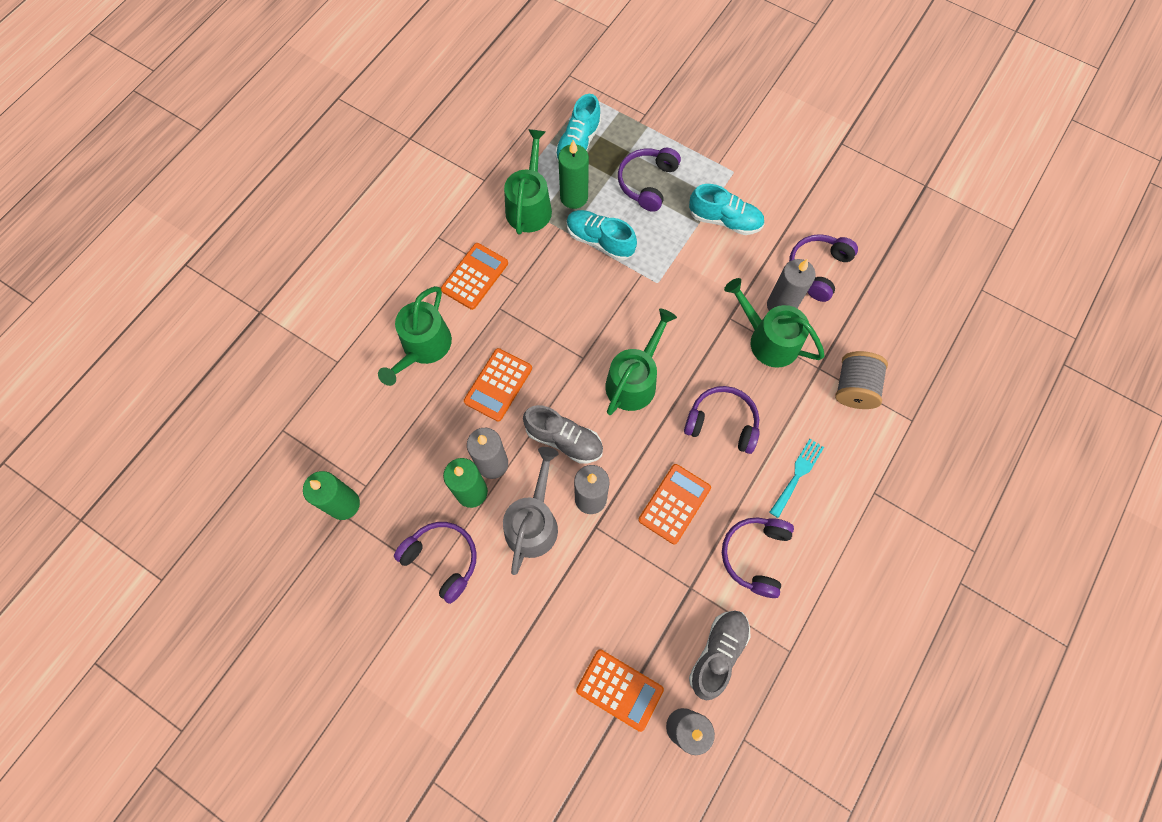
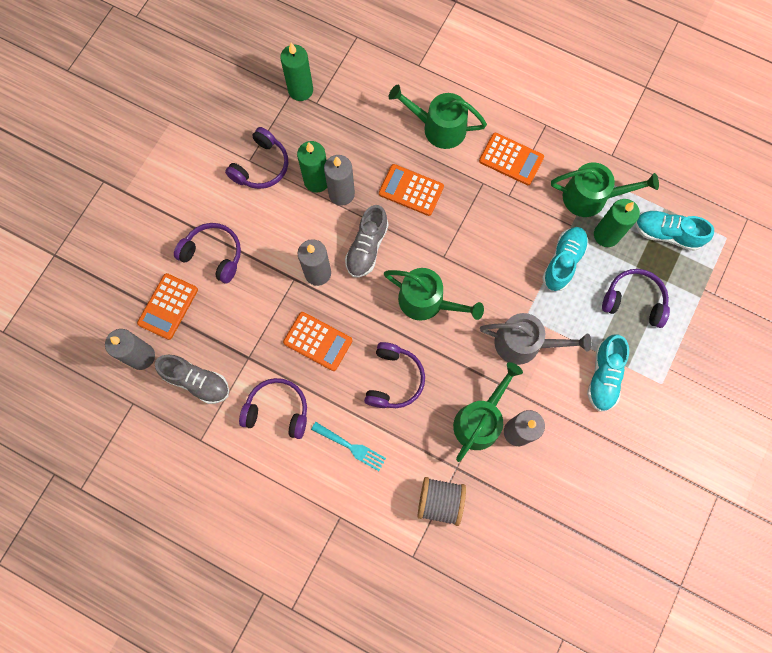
camera: 85 degrees right, 5 degrees up
grey watering can [503,447,559,575] -> grey watering can moved to [480,313,592,365]
purple headphones [789,234,858,302] -> purple headphones moved to [174,223,241,284]

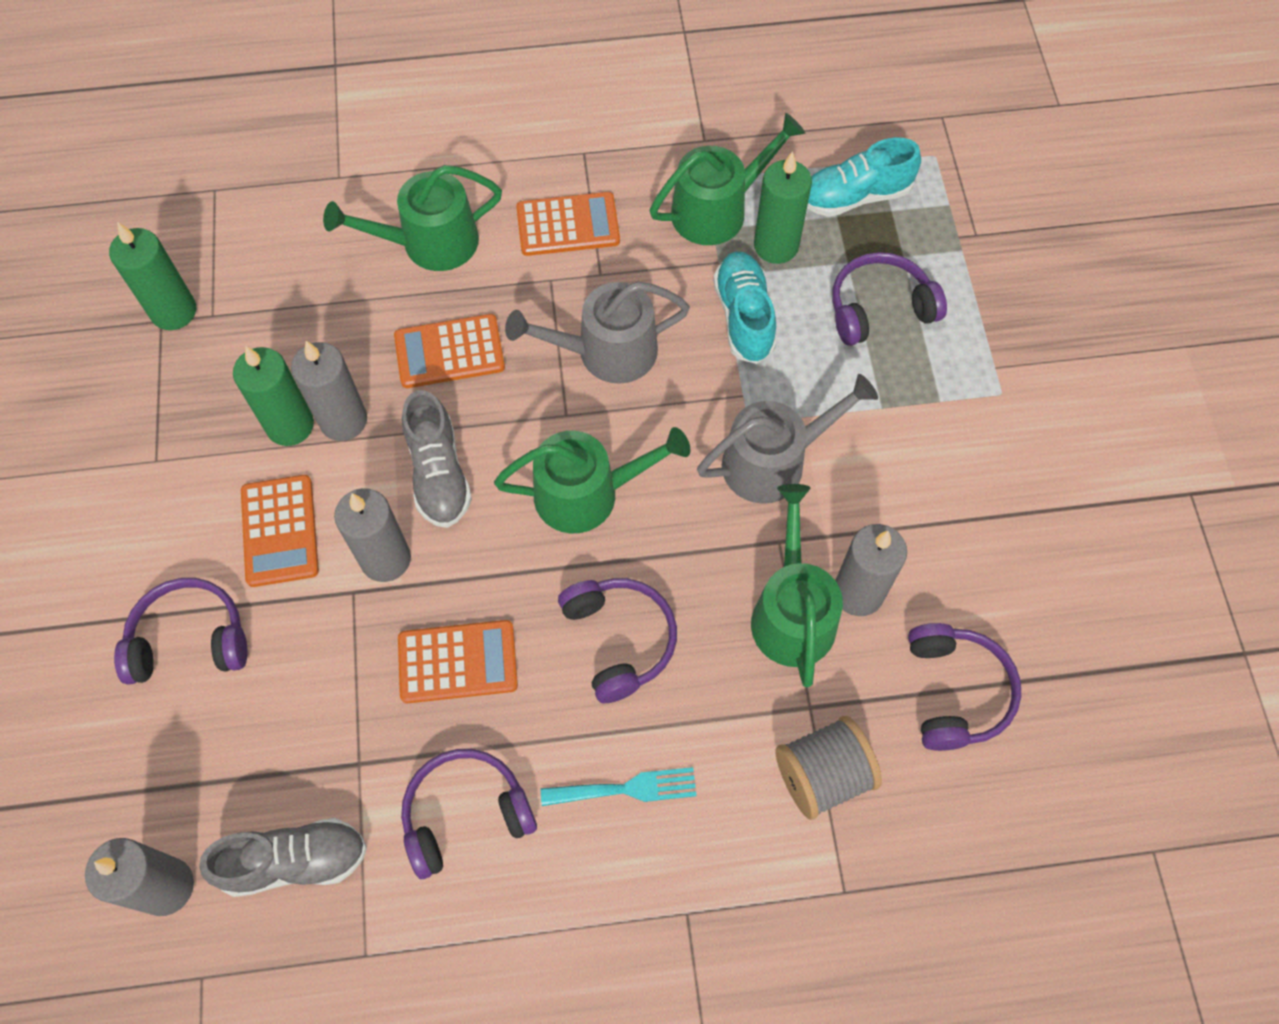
camera: 35 degrees left, 10 degrees down
orange calculator [137,273,198,340] -> orange calculator moved to [241,475,319,587]
purple headphones [225,127,288,189] -> purple headphones moved to [908,623,1021,751]
turquoise shoe [587,334,629,412] -> none
none -> grey watering can [505,282,690,384]

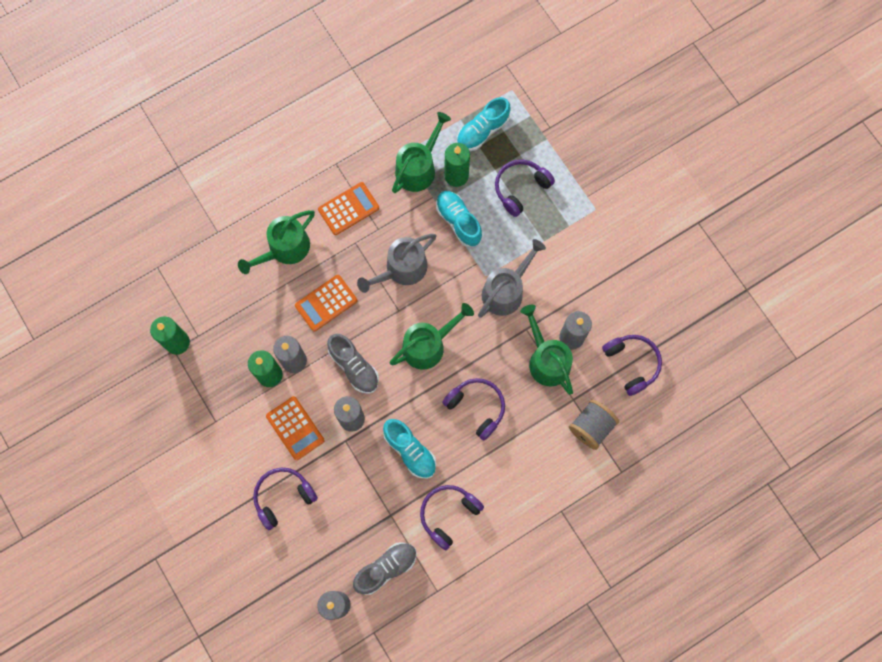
camera: 25 degrees left, 10 degrees up
orange calculator [398,620,518,703] -> turquoise shoe [383,419,436,479]
turquoise fork [541,767,697,806] -> none

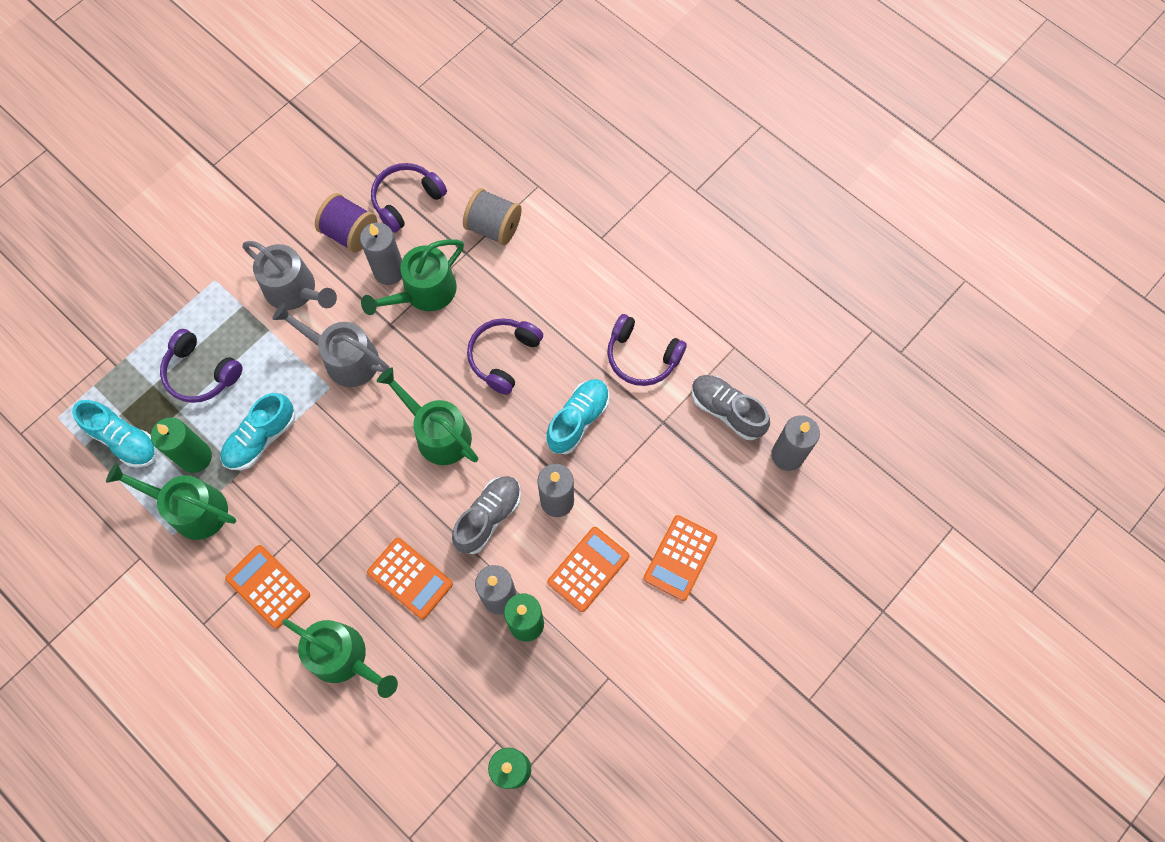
camera: 105 degrees left, 5 degrees down
purple headphones [253,468,318,530] -> orange calculator [643,515,717,601]
grey watering can [357,234,437,293] -> grey watering can moved to [242,241,337,310]
none -> purple spool [315,193,377,253]

